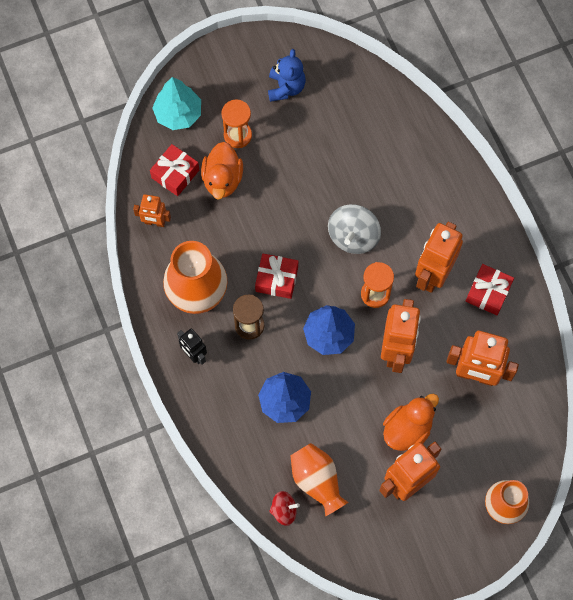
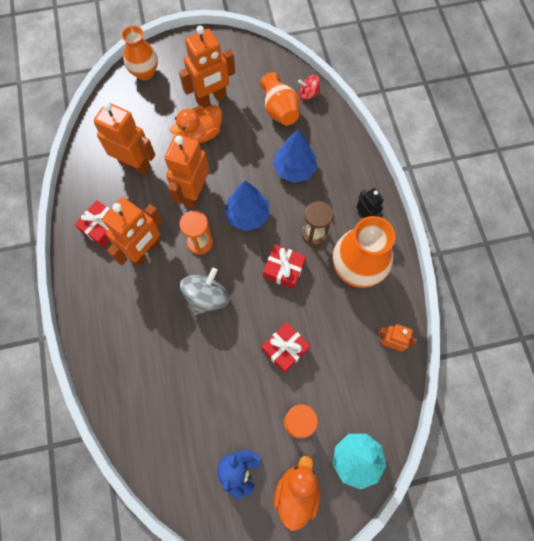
camera: 170 degrees left, 0 degrees up
red gift [150,144,199,196] -> red gift moved to [261,322,310,373]
orange duck [201,142,243,199] -> orange duck moved to [274,455,320,531]

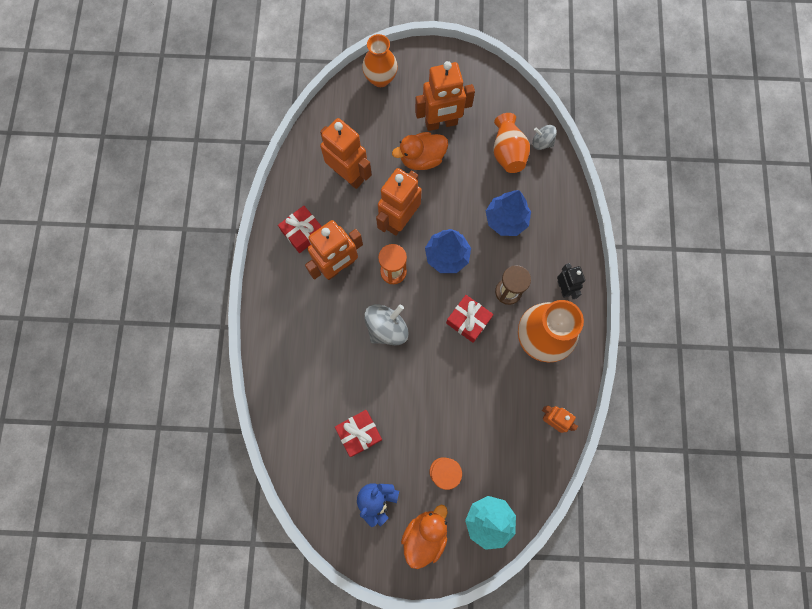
camera: 15 degrees right, 5 degrees up
red gift [261,322,310,373] -> red gift moved to [335,410,382,457]
red spinning top [298,75,320,101] -> grey spinning top [532,125,557,150]

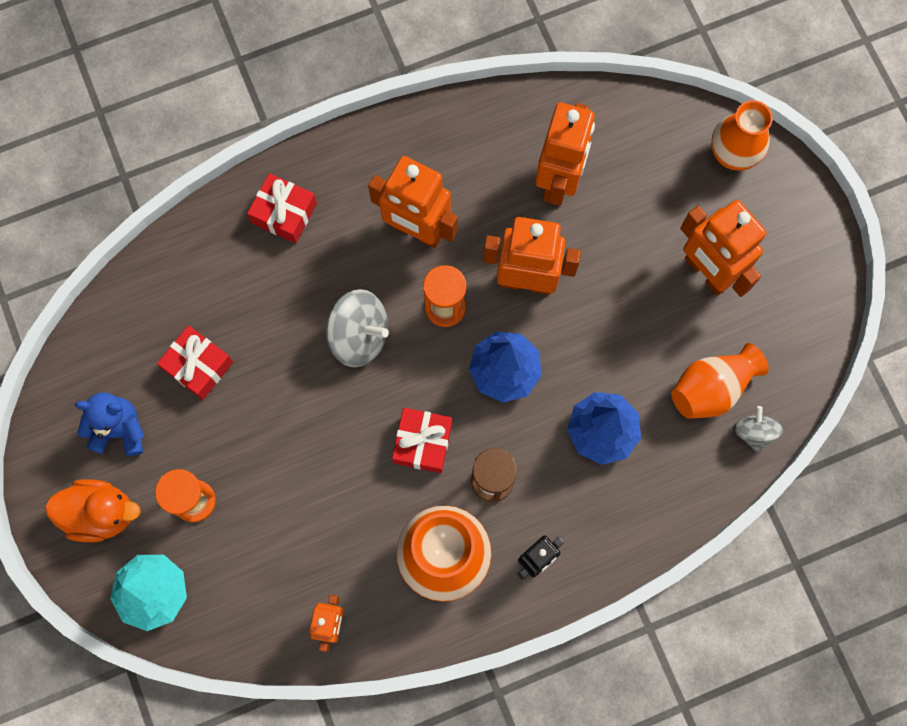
camera: 65 degrees right, 0 degrees up
red gift [278,206,322,253] -> red gift moved to [247,173,317,243]
orange duck [392,132,448,170] -> none

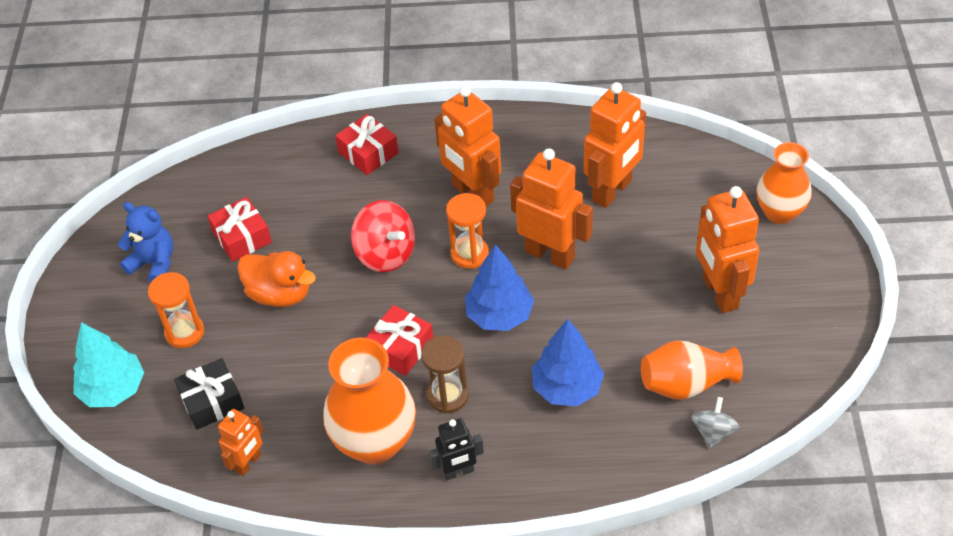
camera: 25 degrees right, 25 degrees down
orange duck [45,479,141,542] -> orange duck moved to [237,251,316,307]
grey spinning top [326,289,389,367] -> red spinning top [351,200,415,272]
none -> black gift [174,358,244,430]

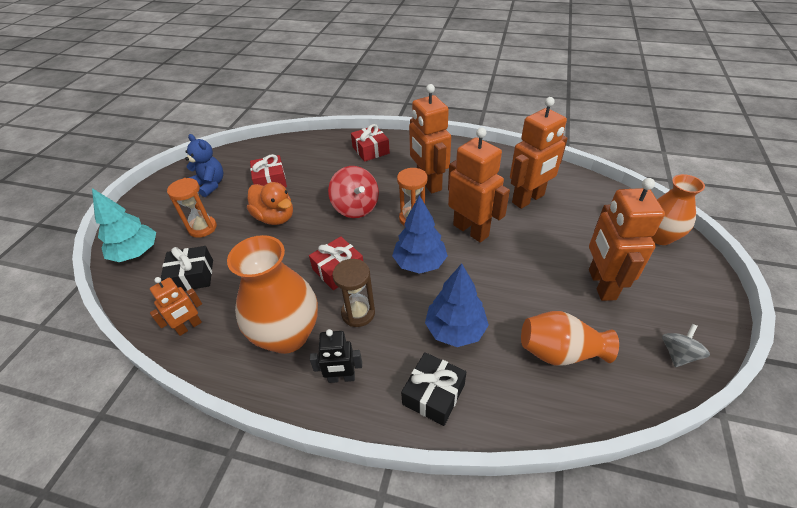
camera: 15 degrees right, 5 degrees down
grey spinning top [691,397,739,448] -> grey spinning top moved to [662,324,710,367]
none -> black gift [401,352,466,426]

